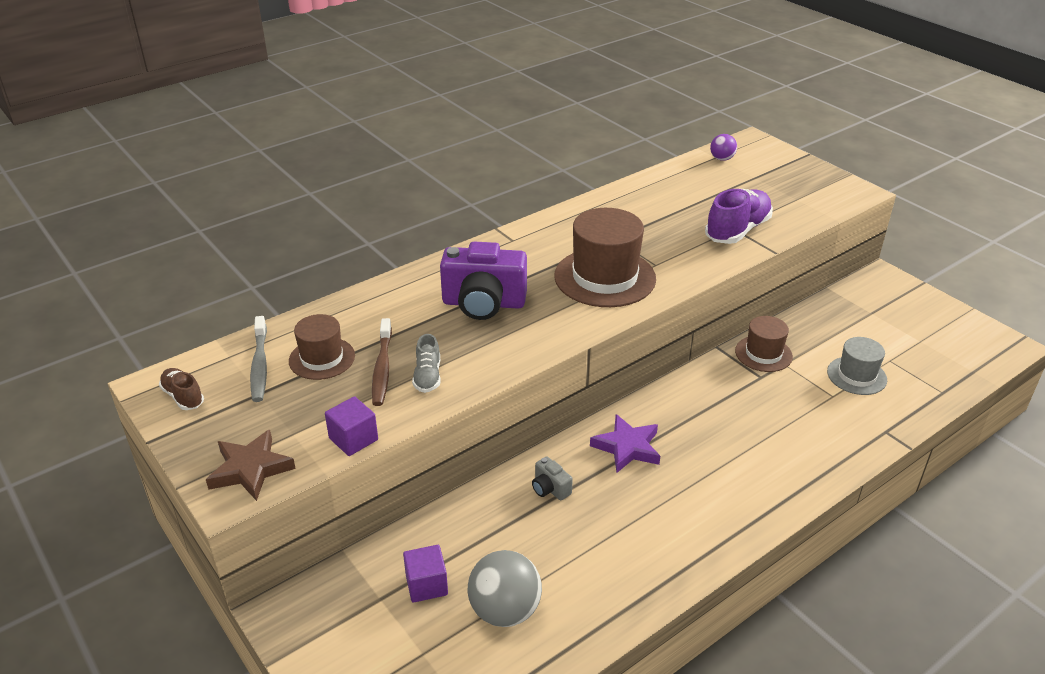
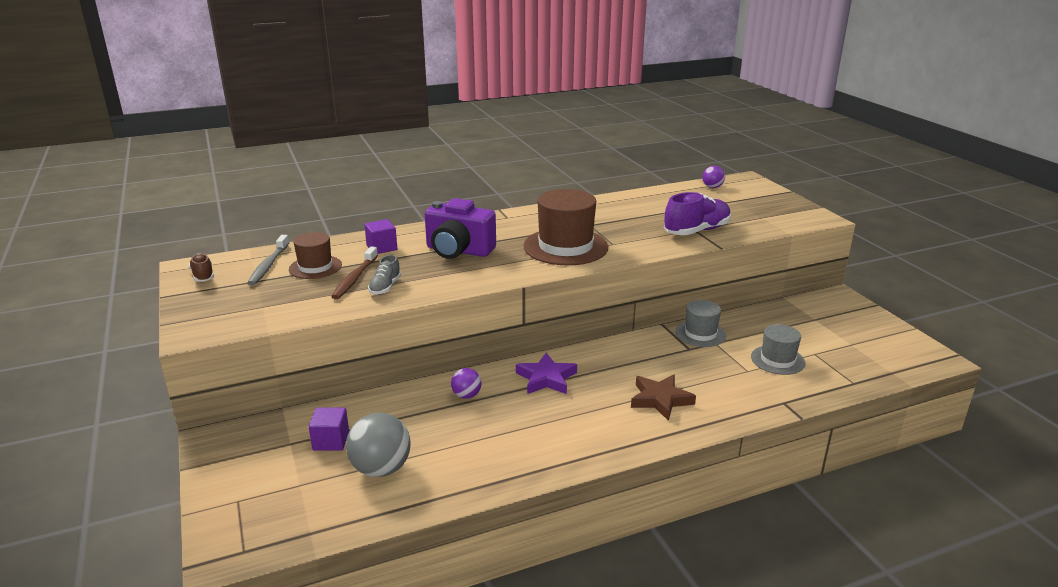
camera: 15 degrees right, 10 degrees down
brown star [206,430,296,501] -> brown star moved to [631,374,696,421]
purple cube [325,396,378,456] -> purple cube moved to [364,219,397,254]
grey camera [532,456,573,501] -> purple ball [451,368,481,399]
brown hat [735,316,793,372] -> grey hat [676,300,726,347]

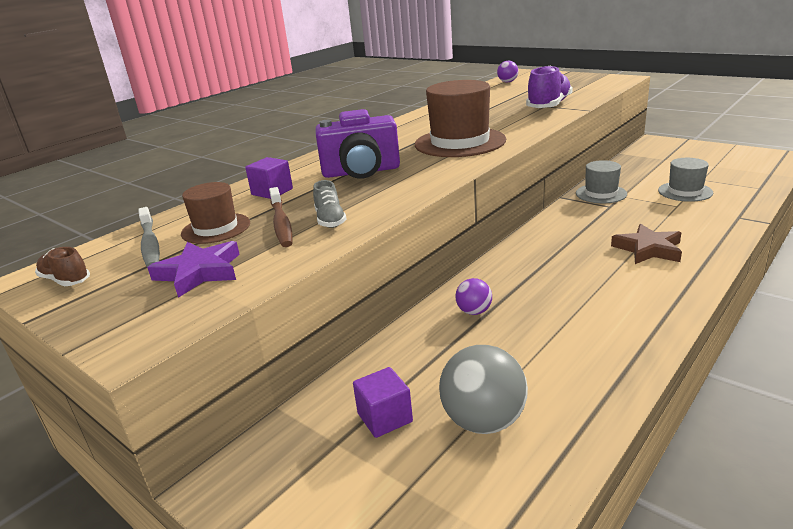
camera: 25 degrees left, 0 degrees up
purple star [516,353,577,394] -> purple star moved to [147,241,240,298]

